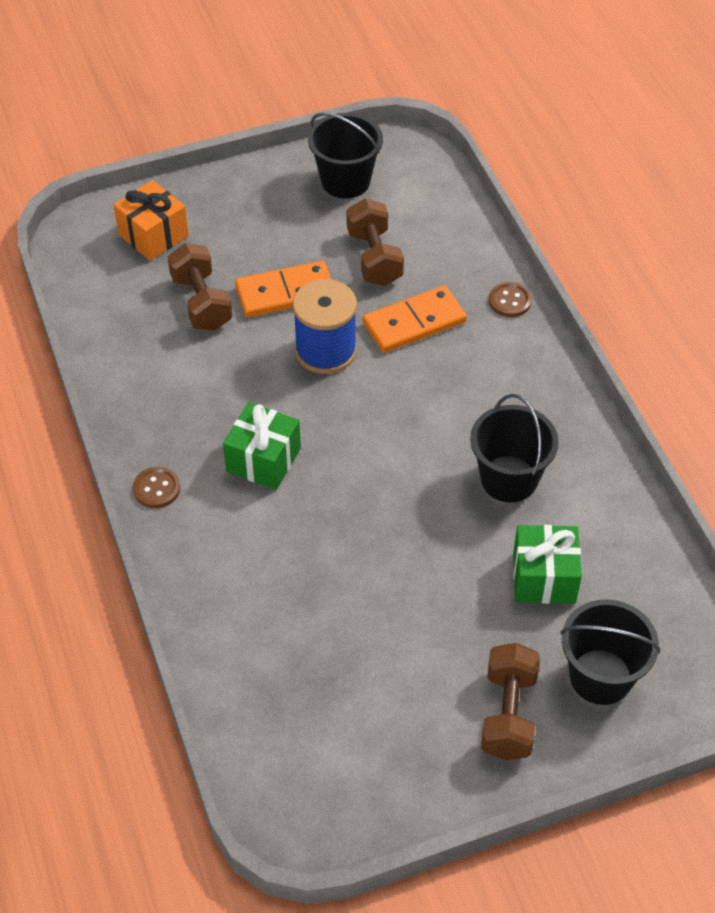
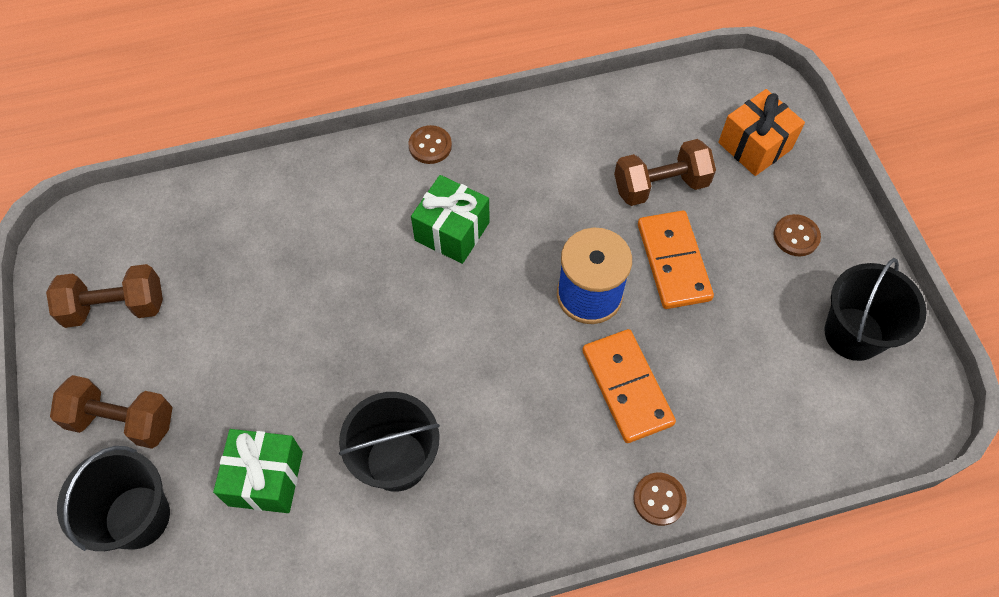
camera: 95 degrees right, 10 degrees up
brown dumbbell [347,199,404,286] -> brown dumbbell moved to [46,264,163,328]
none -> brown button [774,214,821,256]

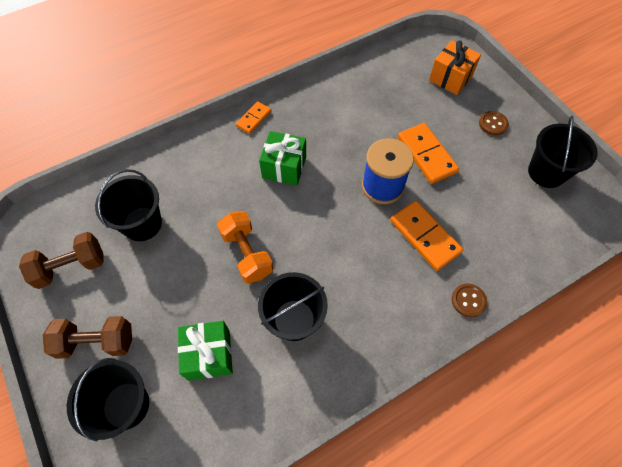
camera: 15 degrees left, 0 degrees up
brown button [408,125,452,164] -> orange domino [236,101,271,134]
brown dumbbell [614,139,716,206] -> none
none -> black bucket [95,169,162,241]
none -> orange dumbbell [217,211,273,284]

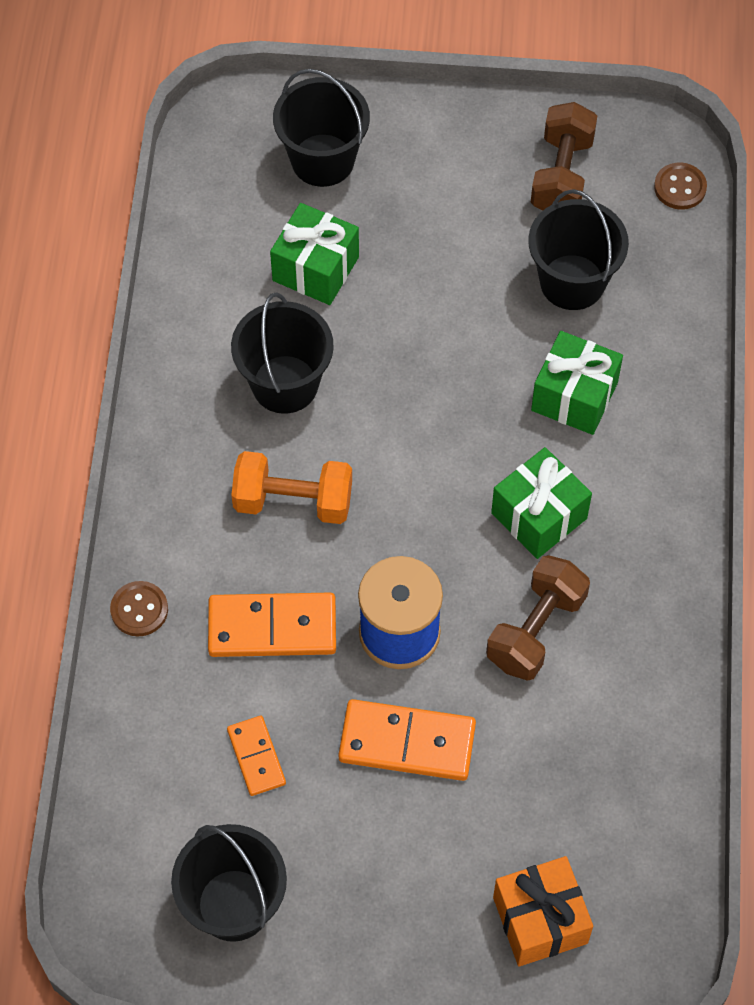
camera: 125 degrees right, 0 degrees up
brown dumbbell [43,316,132,359] -> brown dumbbell moved to [486,555,590,681]
orange dumbbell [217,211,273,284] -> orange dumbbell moved to [231,451,352,524]
orange domino [236,101,271,134] -> orange domino moved to [227,716,286,796]
brown button [479,111,509,136] -> brown button moved to [654,163,707,210]
none -> green gift [531,331,623,435]

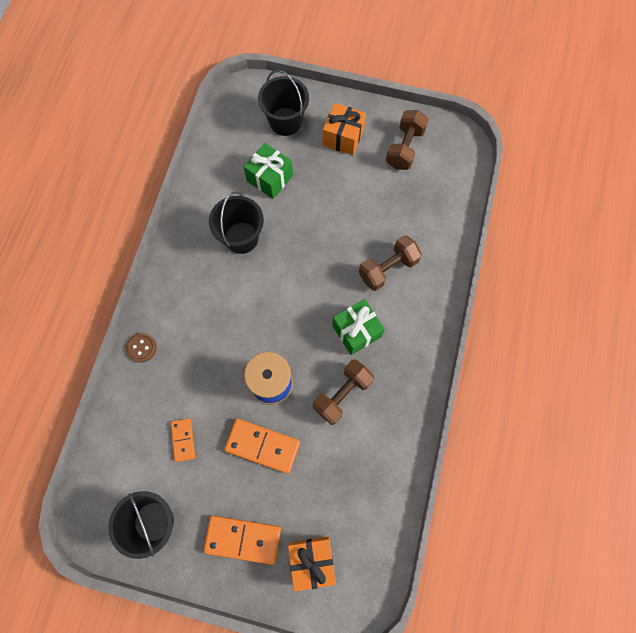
camera: 10 degrees right, 10 degrees up
orange domino [208,593,336,657] -> orange domino moved to [203,516,281,565]
orange dumbbell [231,451,352,524] -> none
black bucket [528,189,629,310] -> none
green gift [531,331,623,435] -> brown dumbbell [359,235,422,291]
brown button [654,163,707,210] -> none
none -> orange gift [323,103,366,155]

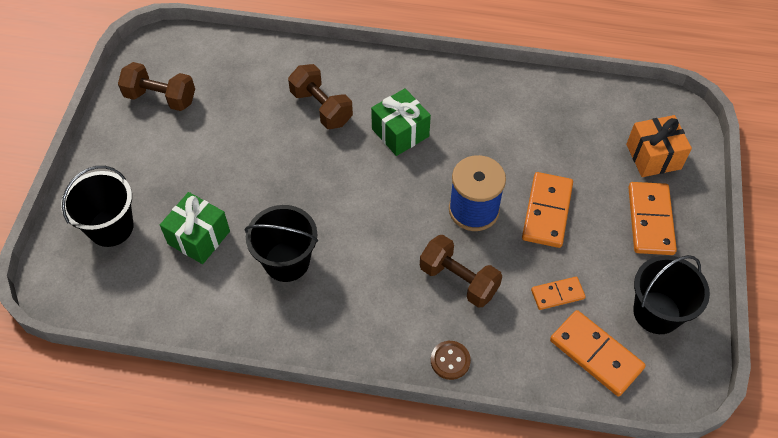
camera: 95 degrees left, 15 degrees down
brown dumbbell [313,359,374,425] -> brown dumbbell moved to [420,235,502,308]
orange gift [323,103,366,155] -> none
none -> orange domino [550,310,646,396]

